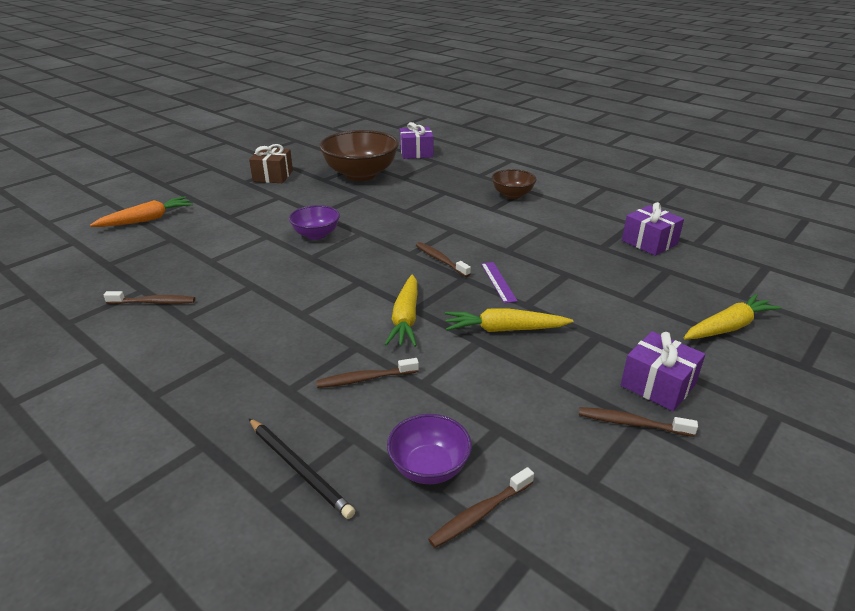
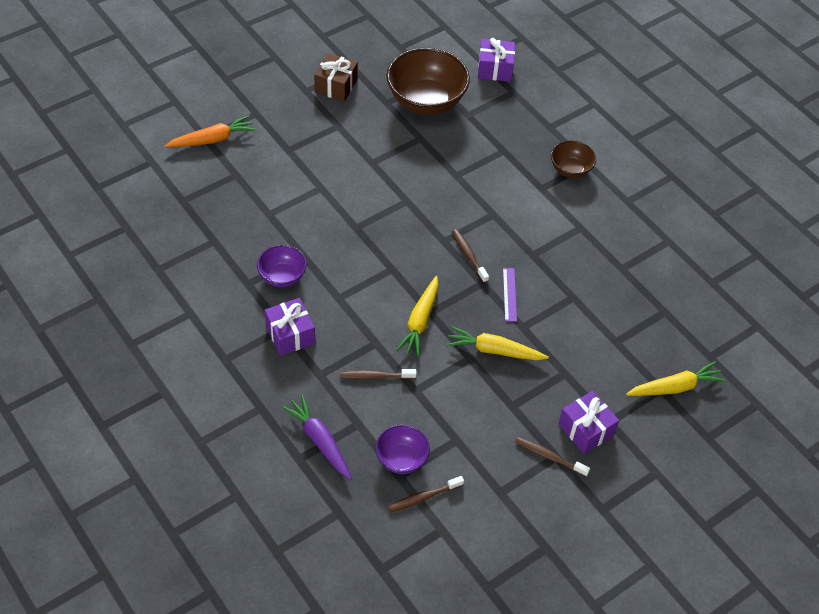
camera: 10 degrees right, 20 degrees up
brown toothbrush [104,291,195,304] -> none
black pencil [249,418,355,519] -> purple carrot [282,395,352,480]
purple bowl [289,205,340,240] -> purple bowl moved to [257,245,307,287]
purple gift [622,202,684,256] -> purple gift moved to [264,298,315,356]

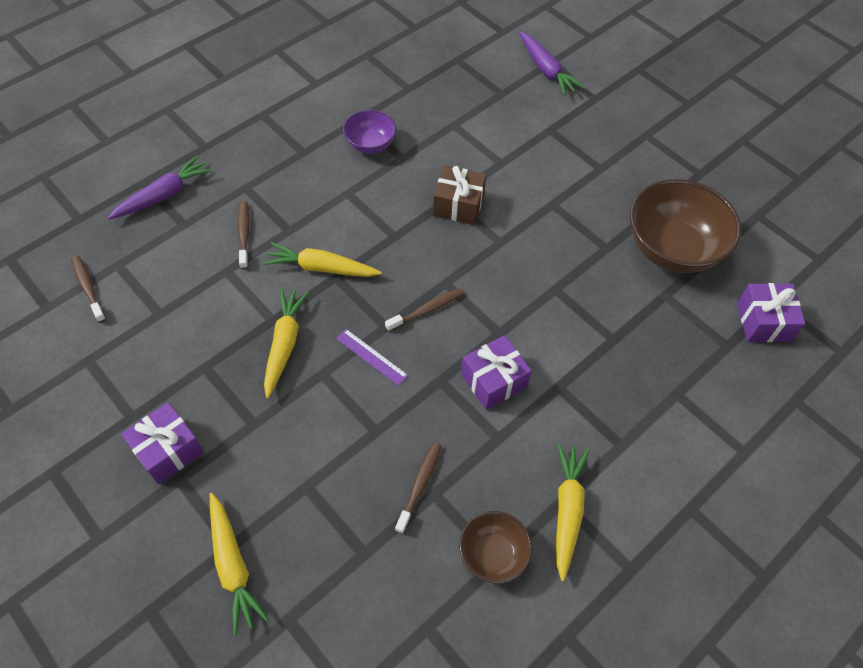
camera: 85 degrees right, 5 degrees up
orange carrot [165,115,256,147] -> purple carrot [519,32,584,96]
purple gift [264,298,315,356] -> purple gift moved to [461,335,532,410]
brown gift [314,53,358,102] -> brown gift moved to [433,165,486,225]
purple bowl [375,425,430,474] -> none
purple ruler [503,268,517,322] -> purple ruler turned 45 degrees clockwise [336,329,408,386]
brown toothbrush [516,437,590,477] -> brown toothbrush moved to [395,442,441,534]
brown bowl [551,140,596,178] -> brown bowl moved to [459,511,532,584]
none -> yellow carrot [556,444,590,581]

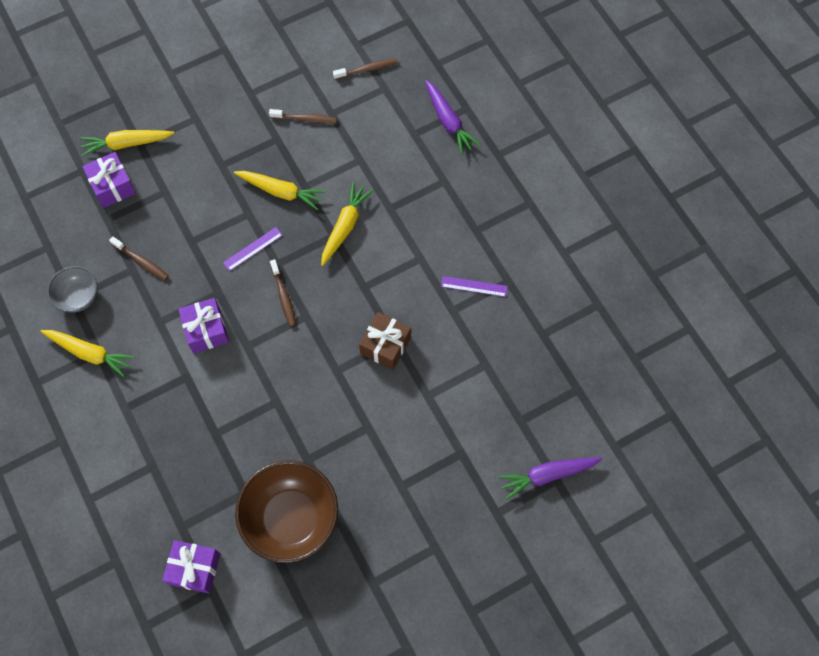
camera: 105 degrees right, 10 degrees up
purple gift [121,402,204,484] -> purple gift moved to [82,152,136,208]
brown toothbrush [238,201,250,269] -> brown toothbrush moved to [269,109,337,123]
purple bowl [343,110,396,154] -> purple ruler [441,276,508,297]
brown bowl [459,511,532,584] -> grey bowl [47,266,98,312]

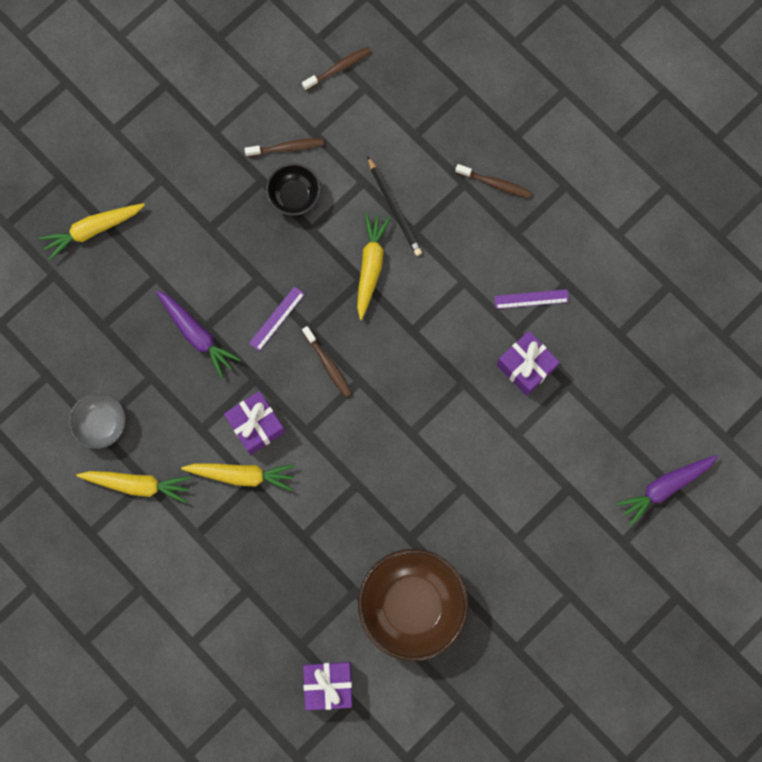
camera: 15 degrees left, 10 degrees up
purple gift [82,152,136,208] -> purple gift moved to [496,331,560,396]
brown toothbrush [109,236,169,281] -> brown toothbrush moved to [455,164,532,198]
yellow carrot [234,171,326,211] -> yellow carrot moved to [181,463,295,491]
brown gift [359,312,411,370] -> none
purple carrot [425,80,481,155] -> purple carrot moved to [156,290,241,378]
none -> black bowl [266,163,321,216]
none -> black pencil [367,156,422,256]

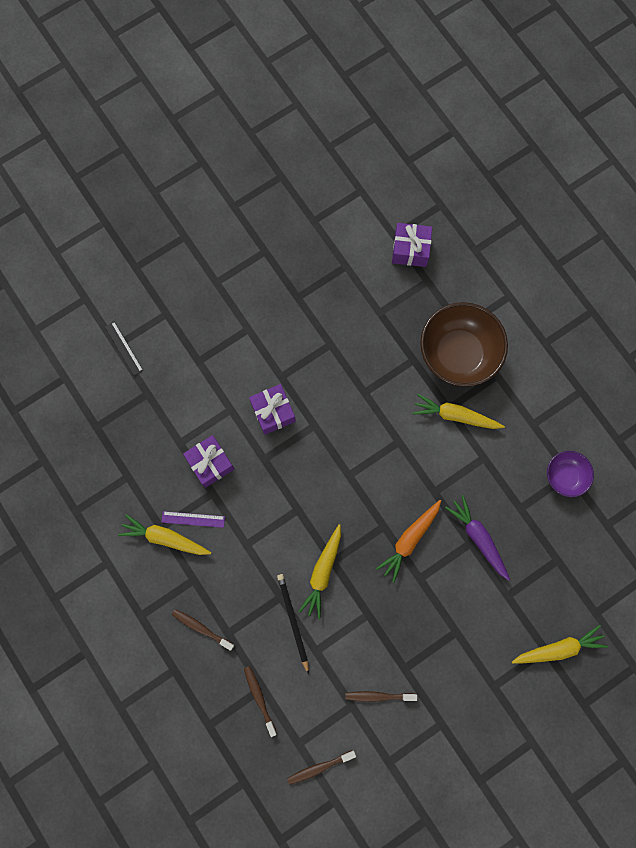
camera: 170 degrees left, 0 degrees up
grey bowl [69,393,126,449] -> purple bowl [547,451,594,497]
yellow carrot [77,471,191,503] -> yellow carrot moved to [118,514,211,555]
purple gift [224,391,285,455] -> purple gift moved to [249,384,296,435]
purple ruler [249,286,305,351] -> orange carrot [376,500,441,582]
black bowl [266,163,321,216] -> none
brown toothbrush [302,326,352,397] -> brown toothbrush moved to [244,666,277,737]
brown bowl [358,549,469,661] -> brown bowl moved to [420,302,508,387]
purple carrot [616,455,718,526] -> black ruler [105,321,143,376]

